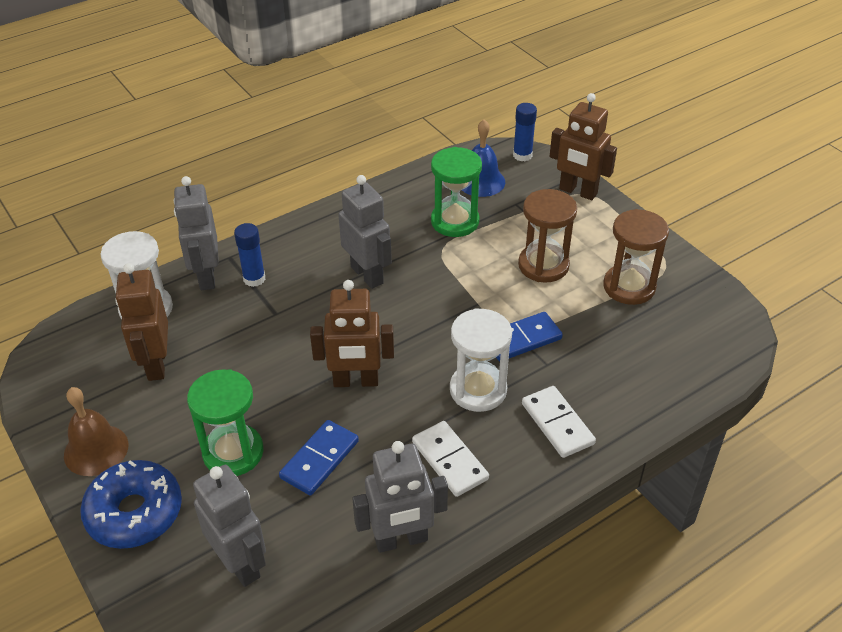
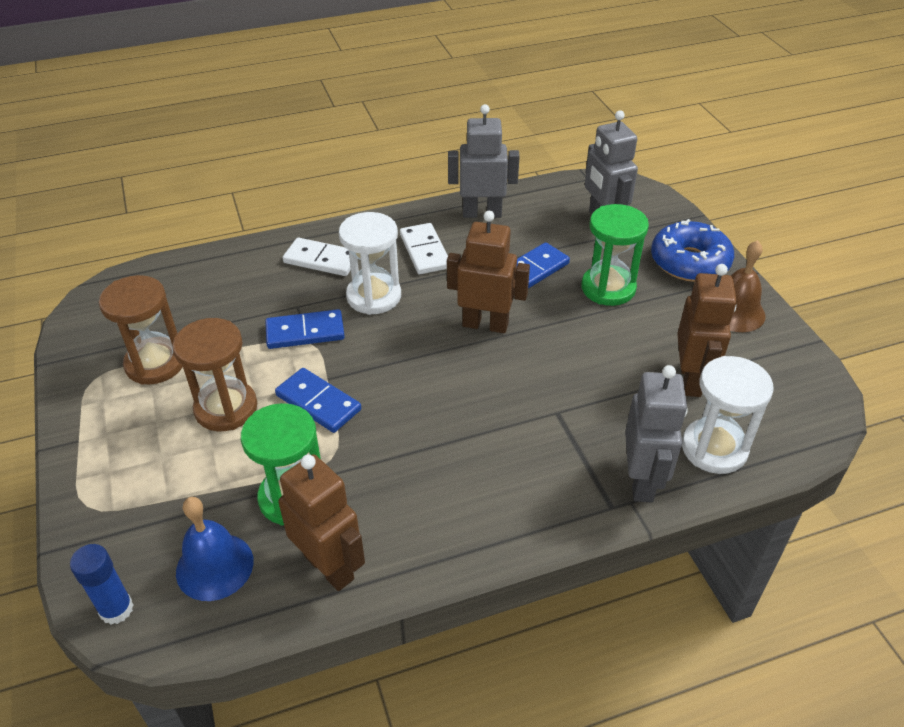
camera: 165 degrees left, 0 degrees up
blue glue stick [234,223,265,287] -> none
grey robot [338,175,392,289] -> none
white domino [522,386,596,458] -> white domino turned 60 degrees counterclockwise [283,238,358,276]
brown robot [550,93,617,200] -> brown robot moved to [278,454,365,591]
none -> blue domino [275,368,361,433]

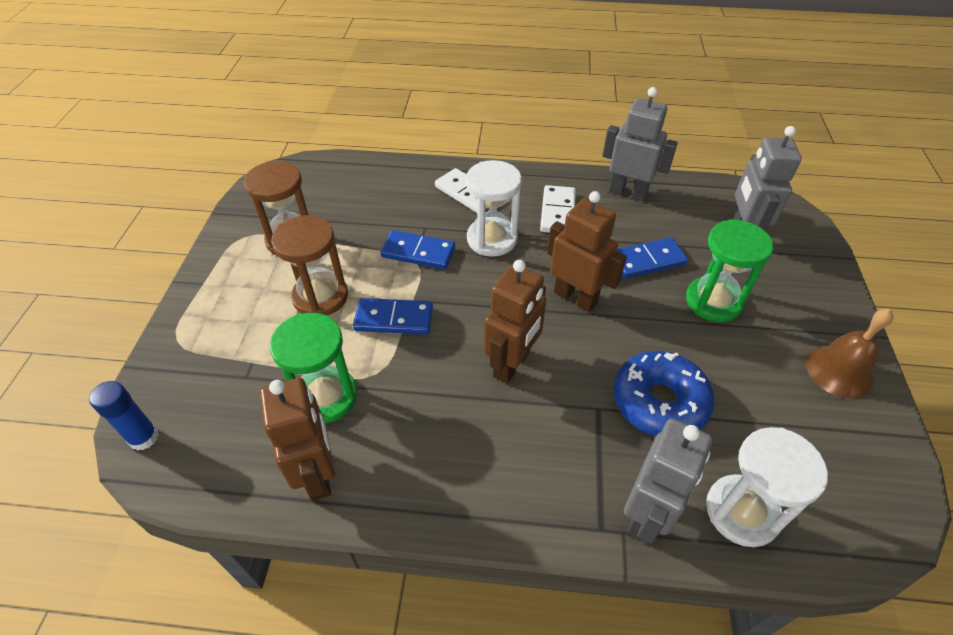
camera: 25 degrees right, 5 degrees up
blue bell [176,497,254,601] -> none
blue domino [275,368,361,433] -> blue domino turned 60 degrees counterclockwise [353,298,433,335]
blue donut [651,219,734,282] -> blue donut moved to [613,351,715,437]
brown robot [677,264,737,397] -> brown robot moved to [484,260,547,384]

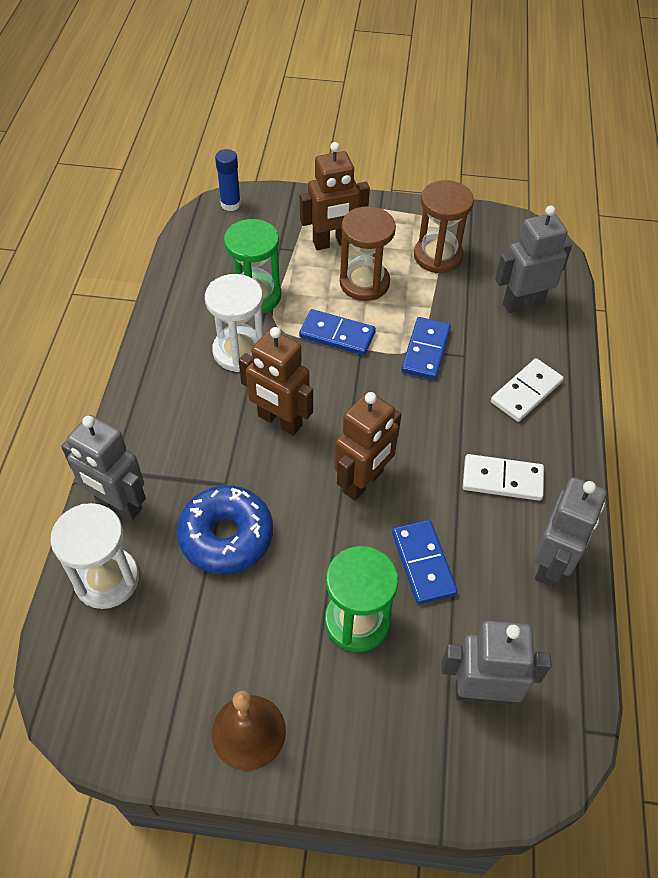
camera: 90 degrees right, 5 degrees up
brown robot [260,378,335,501] -> brown robot moved to [300,142,370,250]
blue domino [353,298,433,335] -> blue domino turned 75 degrees counterclockwise [299,309,376,355]
white hourglass [466,160,522,257] -> white hourglass moved to [205,274,263,372]
none -> grey robot [495,205,572,313]

